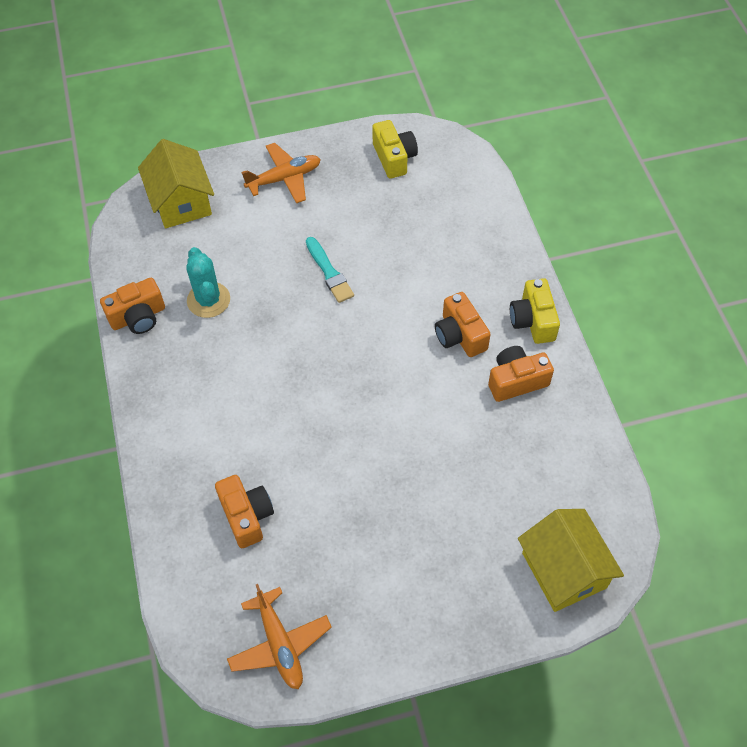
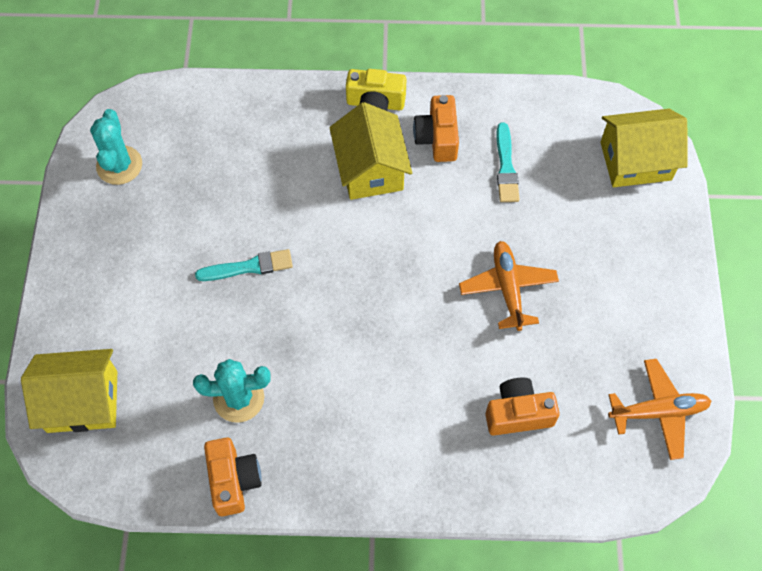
camera: 75 degrees left, 5 degrees up
orange plane [241,143,321,203] -> orange plane moved to [459,241,559,331]
yellow camera [372,120,418,179] -> turquoise cactus [90,109,142,185]
orange camera [435,292,491,357] -> yellow house [329,102,412,200]
none -> turquoise brush [497,123,520,202]

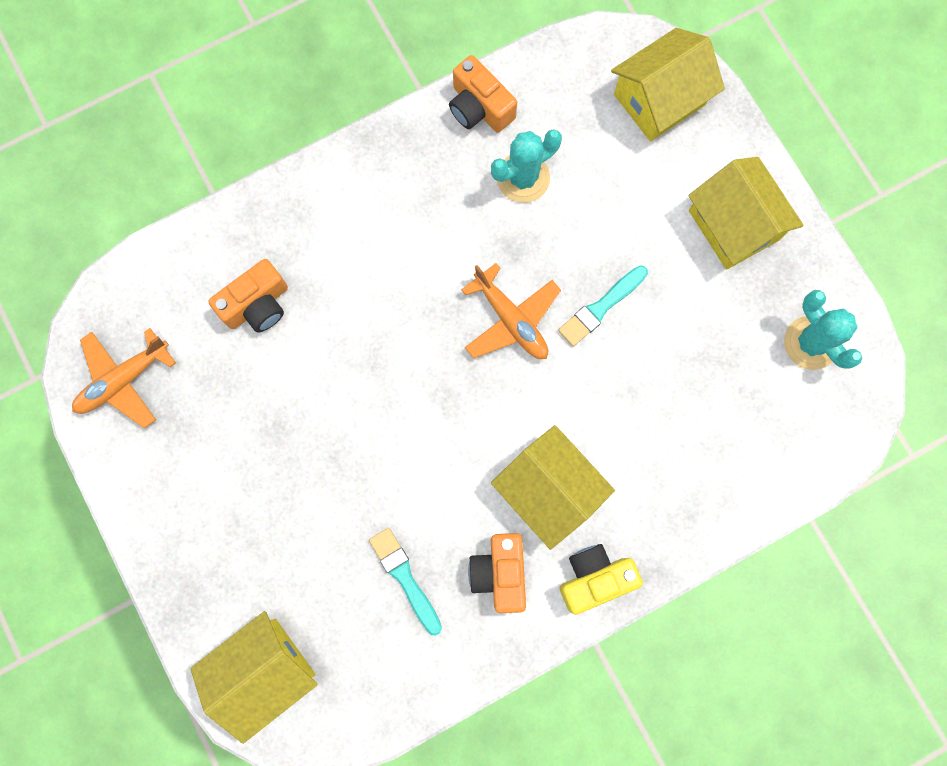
camera: 150 degrees right, 15 degrees up
orange camera [413,95,459,162] -> orange camera turned 150 degrees counterclockwise [468,533,526,613]
orange plane [459,241,559,331] -> orange plane moved to [461,263,561,359]
none -> yellow house [688,157,804,270]

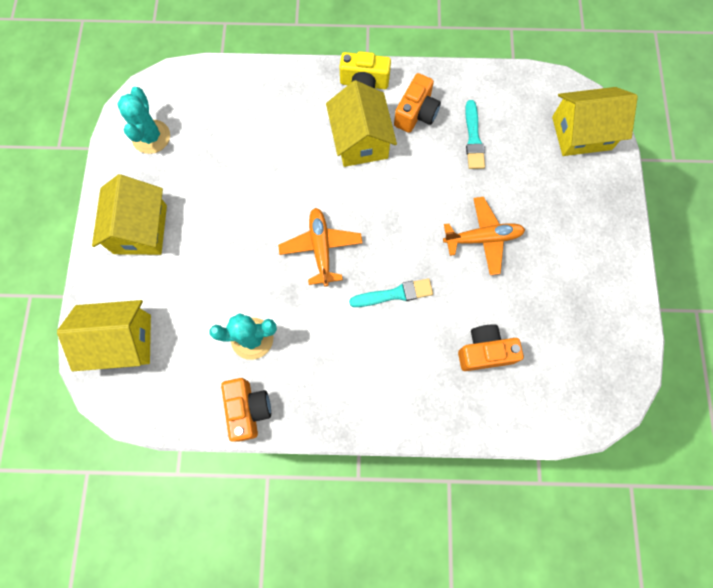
camera: 150 degrees left, 5 degrees down
orange plane [72,328,176,429] -> orange plane moved to [443,197,525,275]
turquoise brush [558,266,648,347] -> turquoise brush moved to [349,278,433,307]

